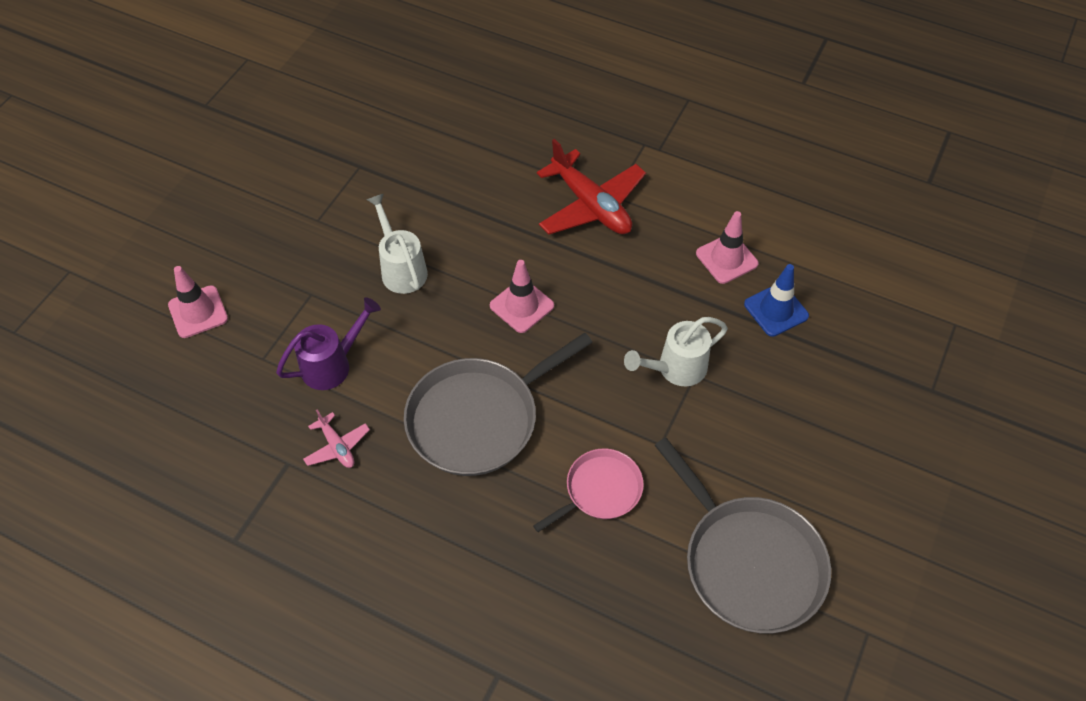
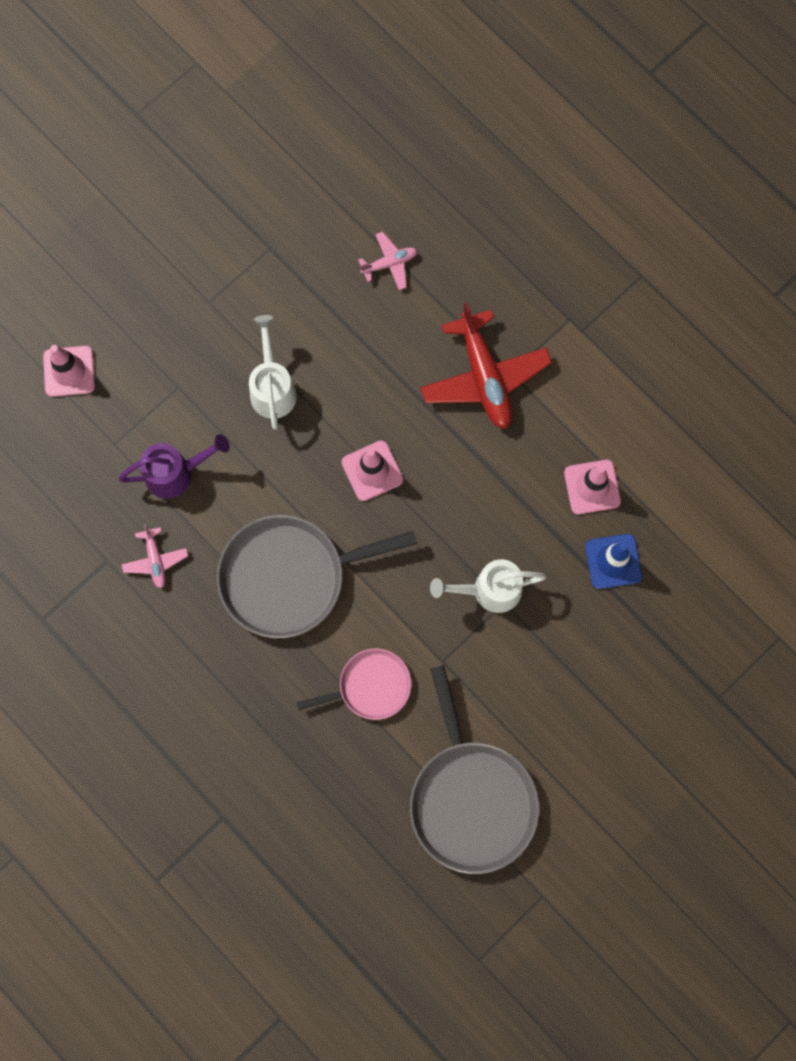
camera: 20 degrees right, 20 degrees up
none -> pink plane [358,232,417,290]

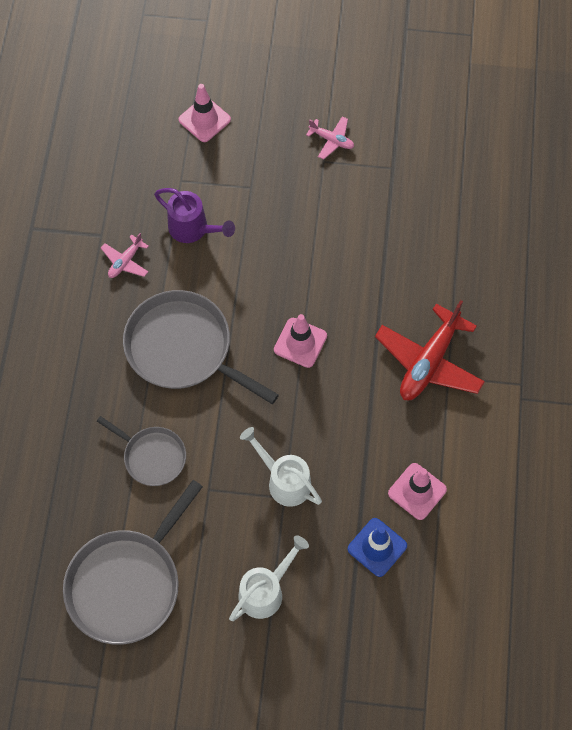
camera: 50 degrees right, 10 degrees down
white watering can [249,315,297,430] -> white watering can moved to [229,535,309,621]
pink pan [297,648,411,720] -> grey pan [97,416,186,486]
pink plane [358,232,417,290] -> pink plane moved to [306,116,354,160]

